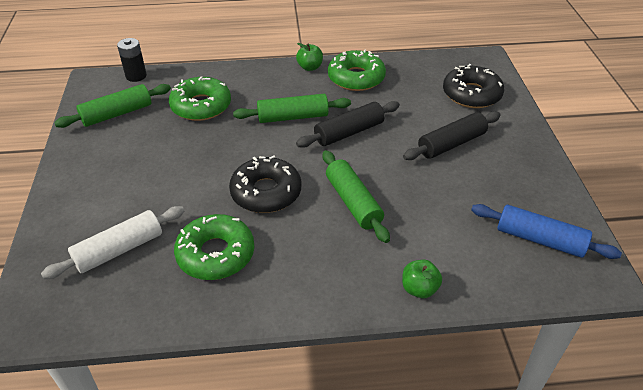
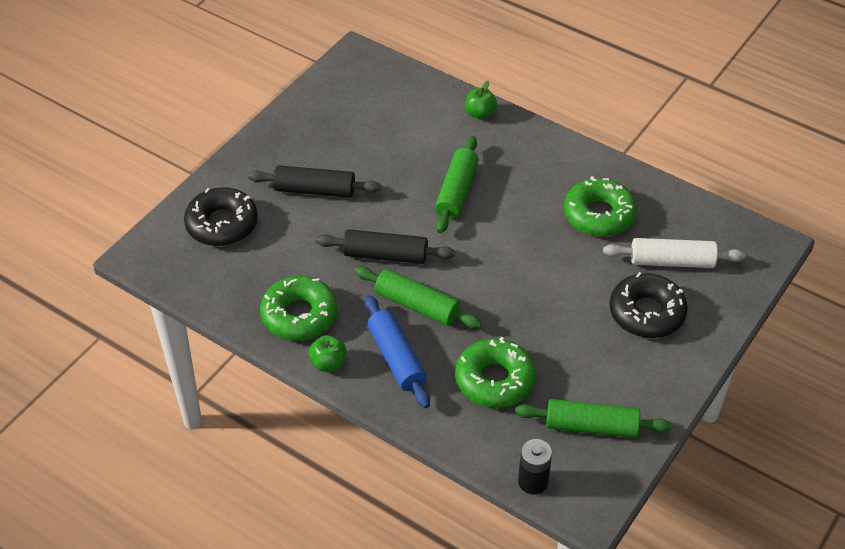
camera: 140 degrees left, 5 degrees up
black donut [229,156,301,213] -> black donut moved to [610,272,688,338]
blue rolling pin [471,204,622,259] -> blue rolling pin moved to [365,295,430,408]

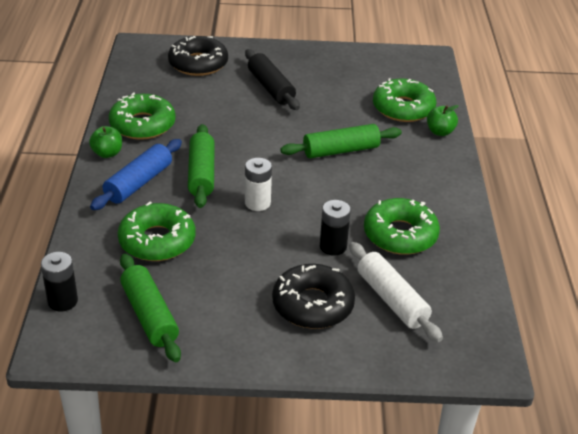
camera: 55 degrees right, 10 degrees down
black rolling pin [316,229,455,264] -> none
none -> white battery [245,158,272,211]
none -> black battery [320,200,351,256]
none -> green donut [373,78,436,122]

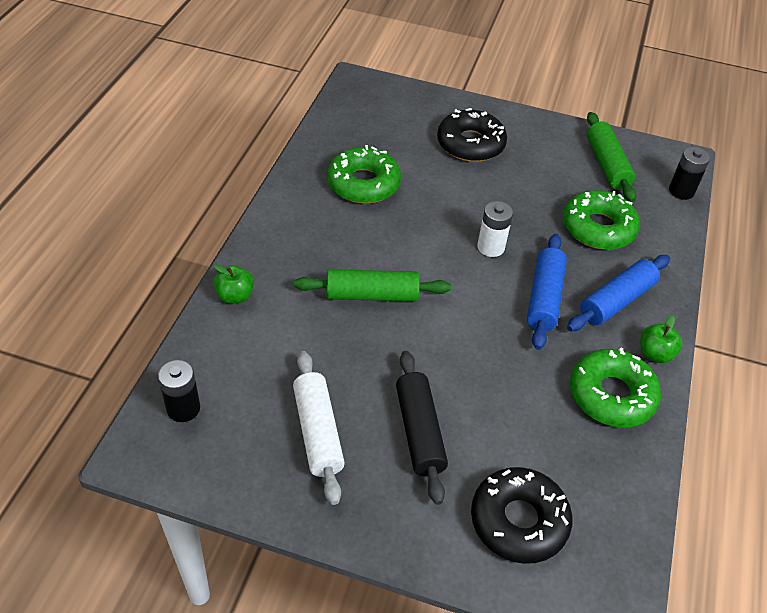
camera: 165 degrees left, 10 degrees up
green rolling pin [188,124,215,208] -> blue rolling pin [527,234,567,350]
black battery [320,200,351,256] -> black battery moved to [158,360,200,422]
white rolling pin [349,242,443,342] -> white rolling pin moved to [293,351,345,505]
green donut [373,78,436,122] -> none

